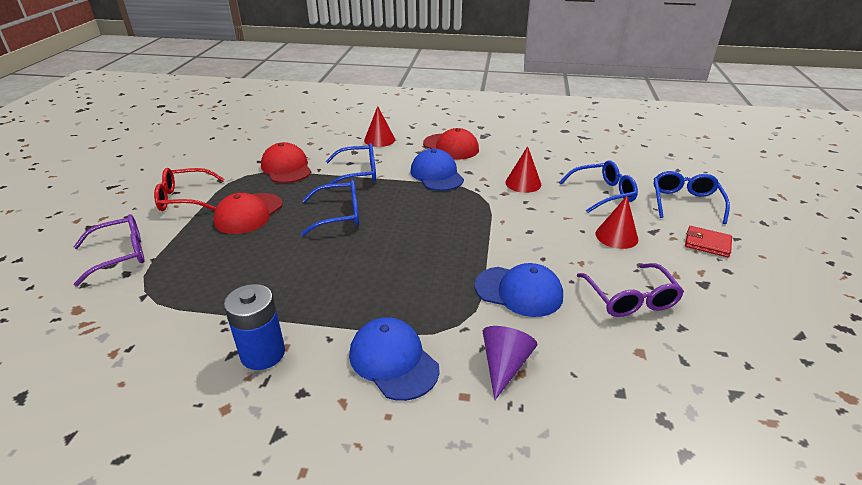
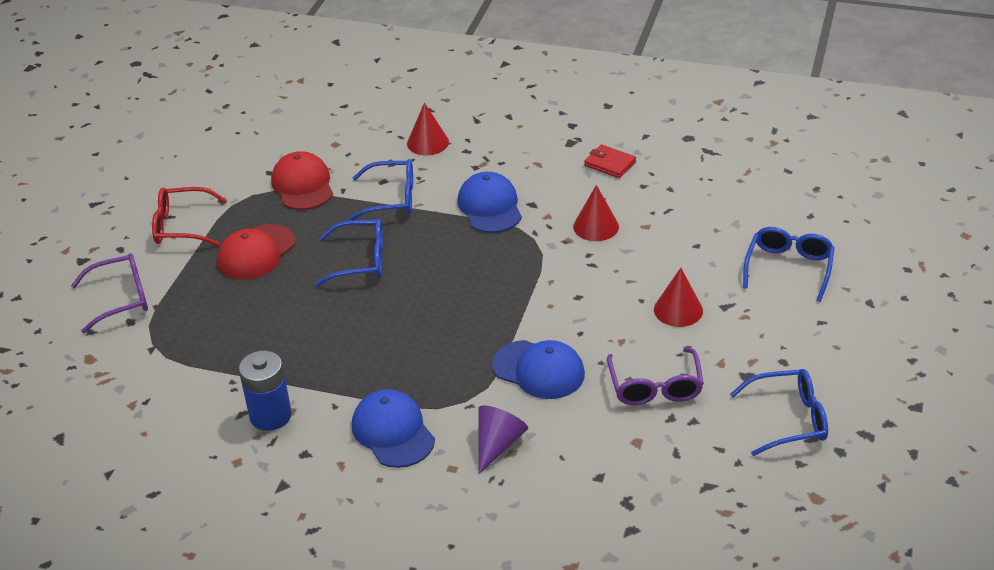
camera: 10 degrees right, 5 degrees up
red cap [423,128,479,160] -> none
blue glasses [559,160,638,213] -> blue glasses moved to [730,369,828,456]
red wallet [685,226,732,257] -> red wallet moved to [584,144,636,178]

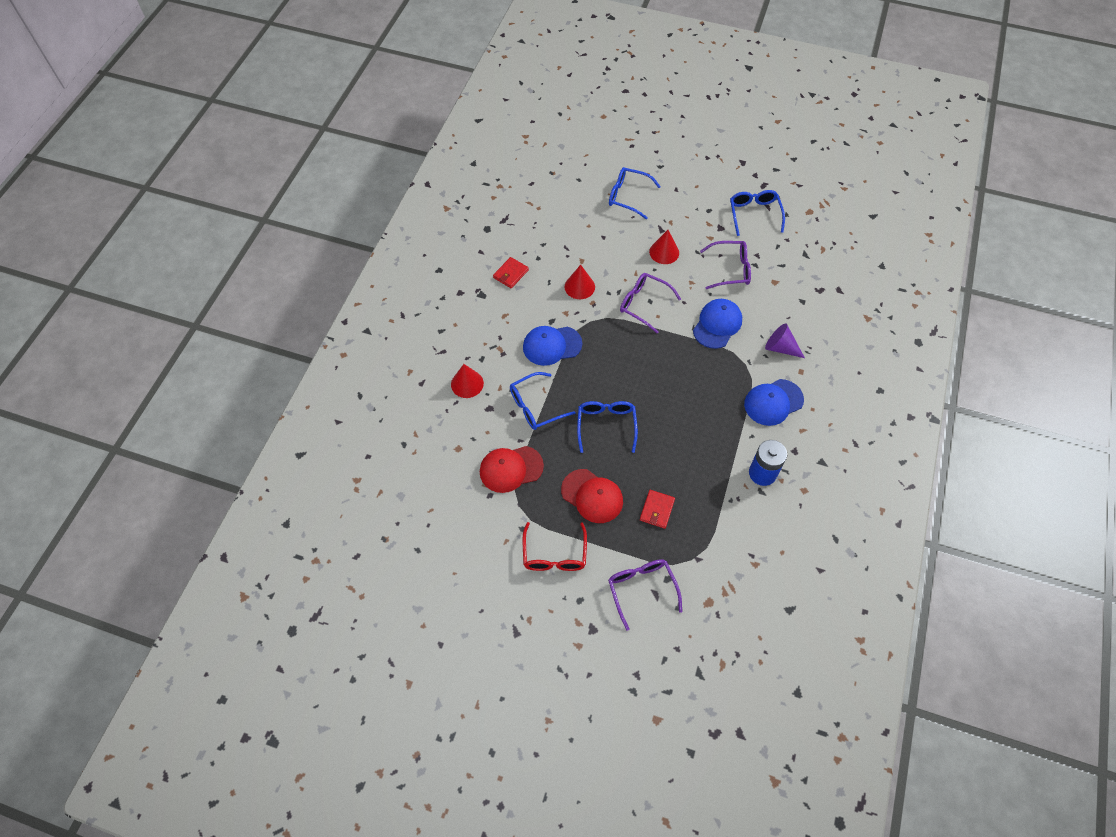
camera: 90 degrees left, 20 degrees up
blue glasses [348,159,413,221] -> blue glasses turned 120 degrees counterclockwise [510,372,576,430]
none -> purple glasses [620,273,681,334]
none -> red wallet [640,490,675,529]

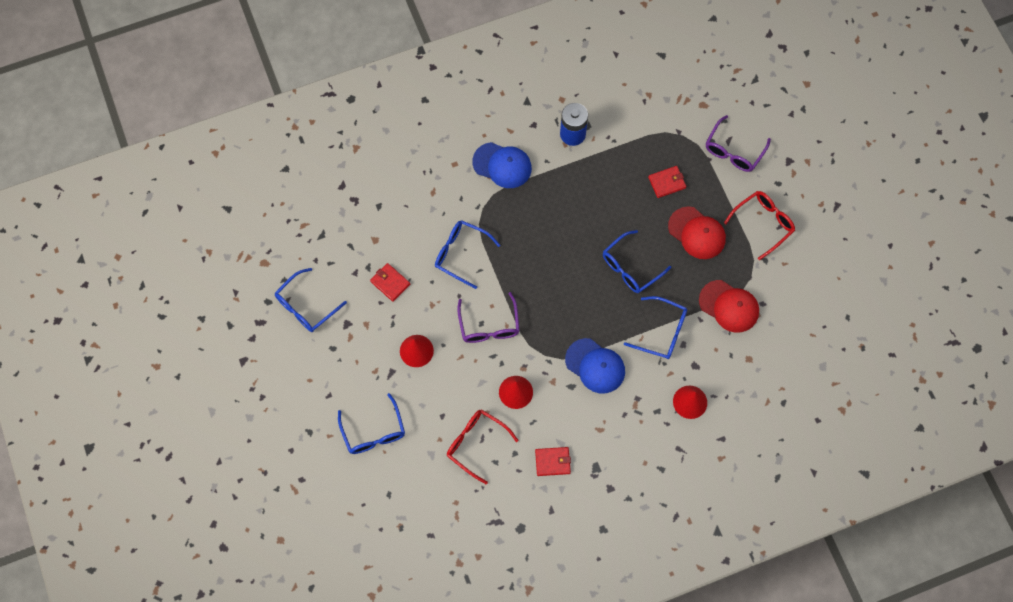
camera: 130 degrees left, 10 degrees up
red cap [561,469,623,523] -> red cap turned 135 degrees clockwise [668,206,726,259]
blue cap [693,299,742,349] -> blue glasses [435,220,500,289]
purple glasses [700,241,751,289] -> red wallet [370,263,410,302]
purple cone [765,323,805,358] -> none
none -> red glasses [447,409,519,484]

